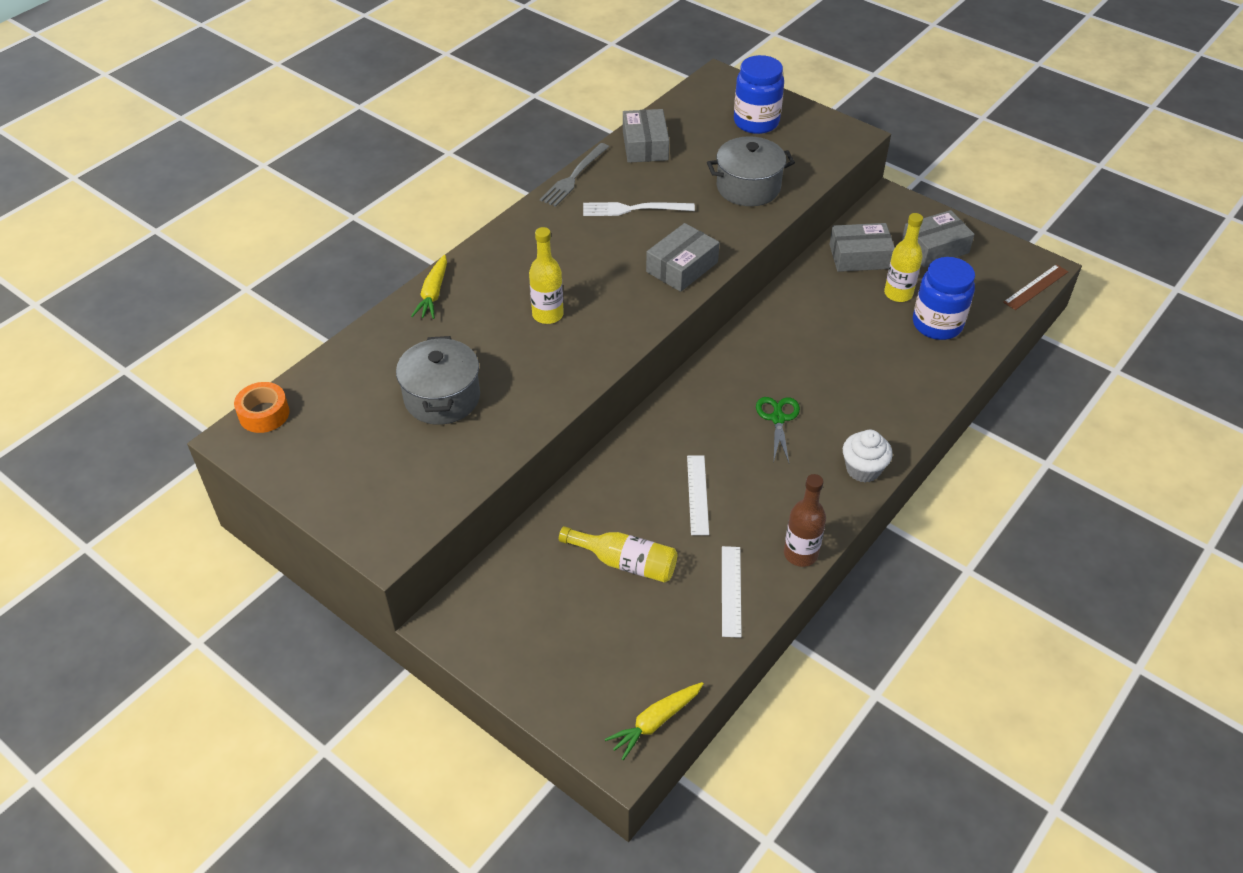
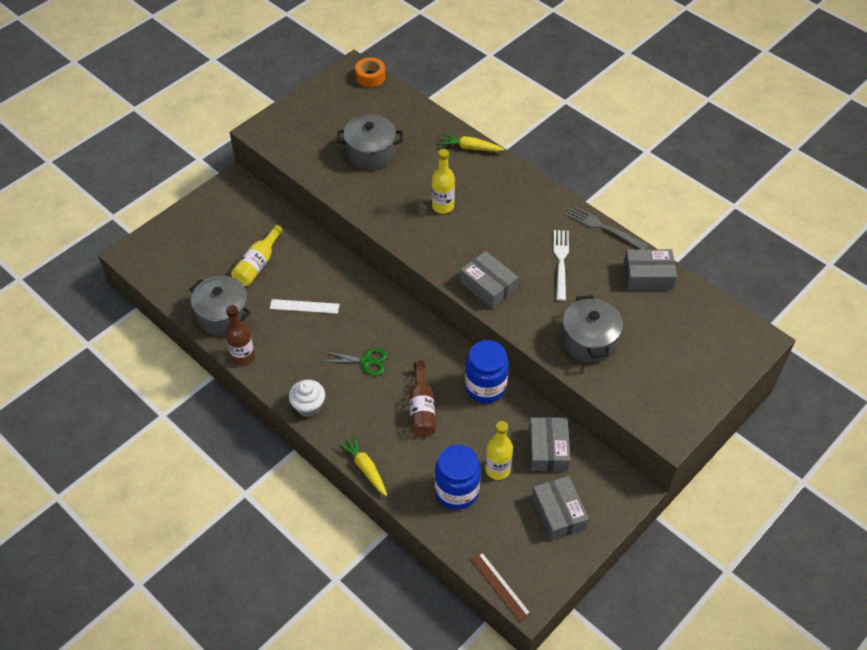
camera: 95 degrees right, 5 degrees up
yellow carrot [605,682,704,760] -> yellow carrot moved to [338,435,387,496]
white ruler [722,546,742,638] -> grey pot [190,276,251,336]
blue jar [734,55,784,134] -> blue jar moved to [465,340,509,403]
none -> brown bottle [409,360,436,437]

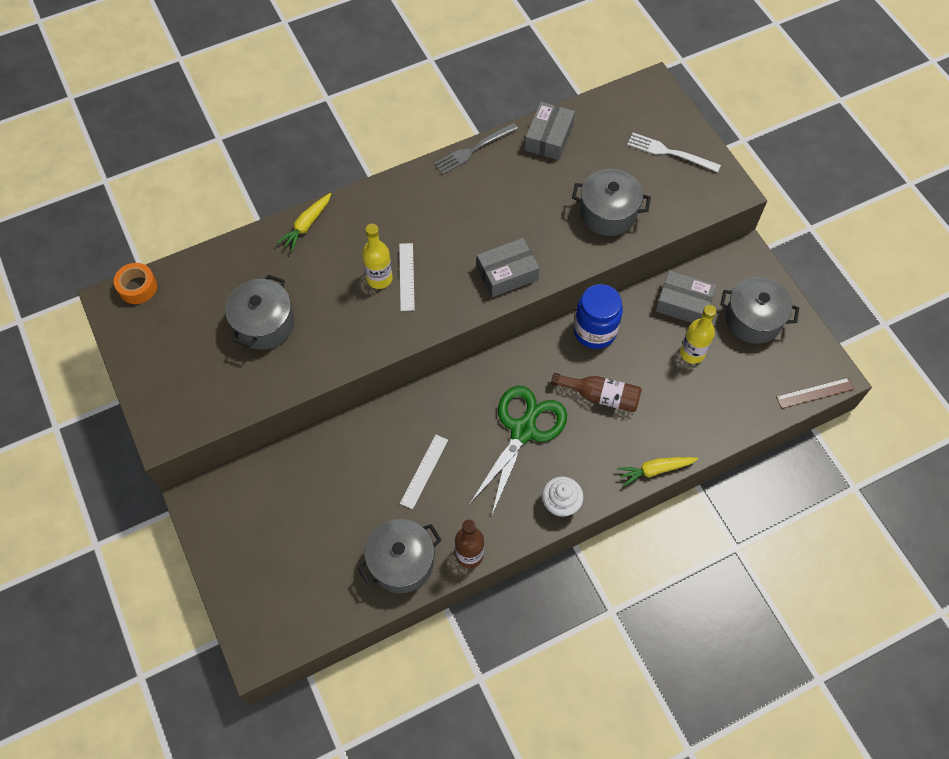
camera: 70 degrees left, 10 degrees up
yellow bottle [231,225,283,286] -> none
green scissors [322,348,387,376] -> green scissors [469,386,567,515], size x1.91
blue jar [435,445,481,510] -> none
grey box [532,476,589,540] -> grey pot [720,277,799,344]
white fork [553,230,569,301] -> white fork moved to [627,133,721,172]
none -> white ruler [399,243,415,311]

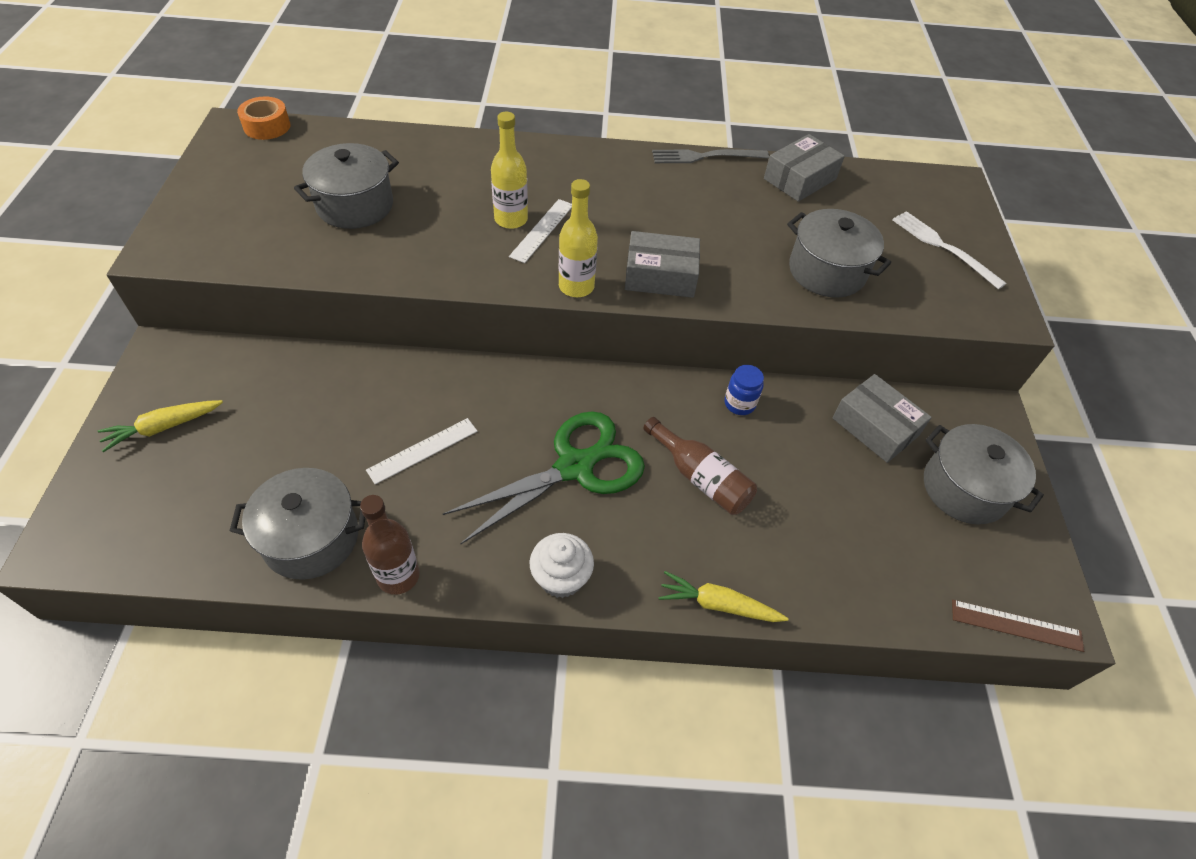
camera: 25 degrees right, 10 degrees down
yellow carrot [277,193,331,251] -> yellow carrot moved to [98,400,223,452]
blue jar [574,284,623,349] -> blue jar [724,365,764,415], size x0.53
yellow bottle [680,305,717,364] -> yellow bottle moved to [559,179,598,297]

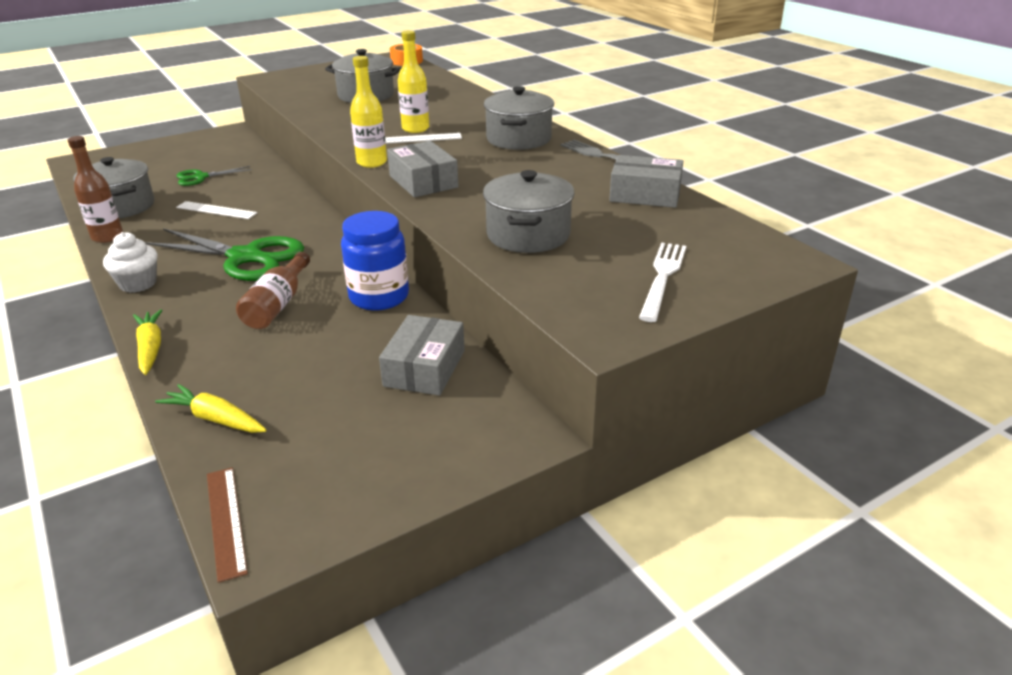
camera: 60 degrees right, 20 degrees down
yellow carrot [98,400,223,452] -> yellow carrot moved to [155,384,267,433]
blue jar [724,365,764,415] -> blue jar [341,211,409,311], size x1.88
grey pot [924,424,1044,524] -> grey pot moved to [484,86,554,150]
none -> green scissors [176,166,252,186]

